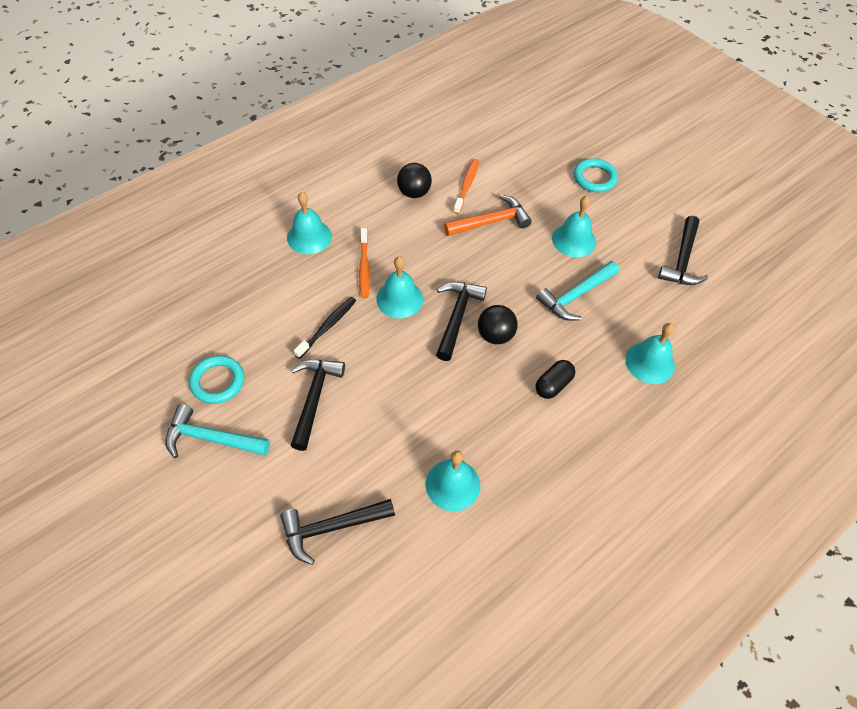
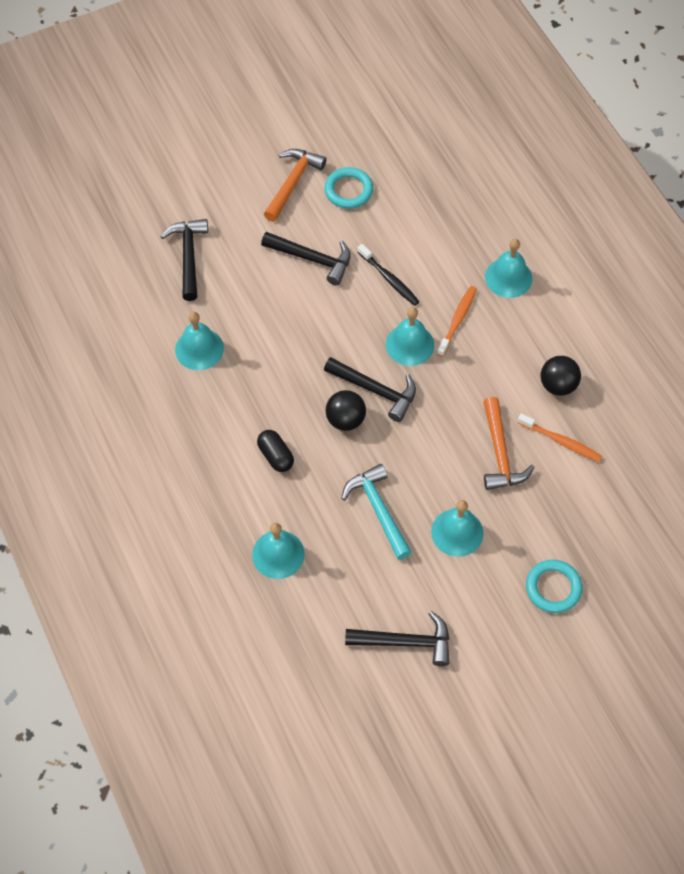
camera: 105 degrees right, 5 degrees up
turquoise hammer [165,404,270,458] -> orange hammer [264,149,327,222]
orange toothbrush [359,228,370,298] -> orange toothbrush turned 105 degrees clockwise [437,286,477,357]
black hammer [658,216,708,285] -> black hammer turned 150 degrees clockwise [345,611,450,666]

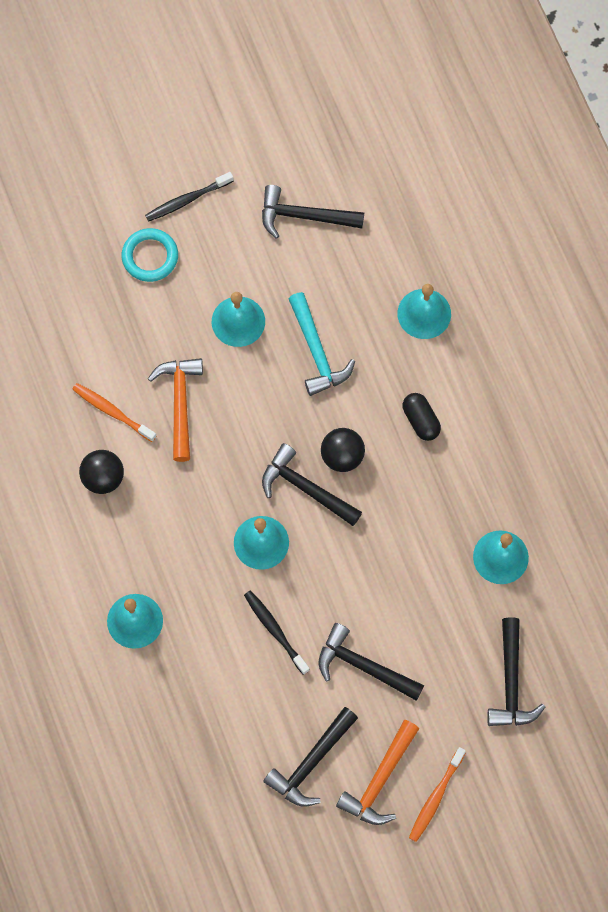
camera: 175 degrees left, 10 degrees up
turquoise ring [324,167,373,209] -> black hammer [263,707,358,807]
orange toothbrush [437,286,477,357] -> orange toothbrush moved to [409,747,466,842]
none -> black toothbrush [145,172,234,222]

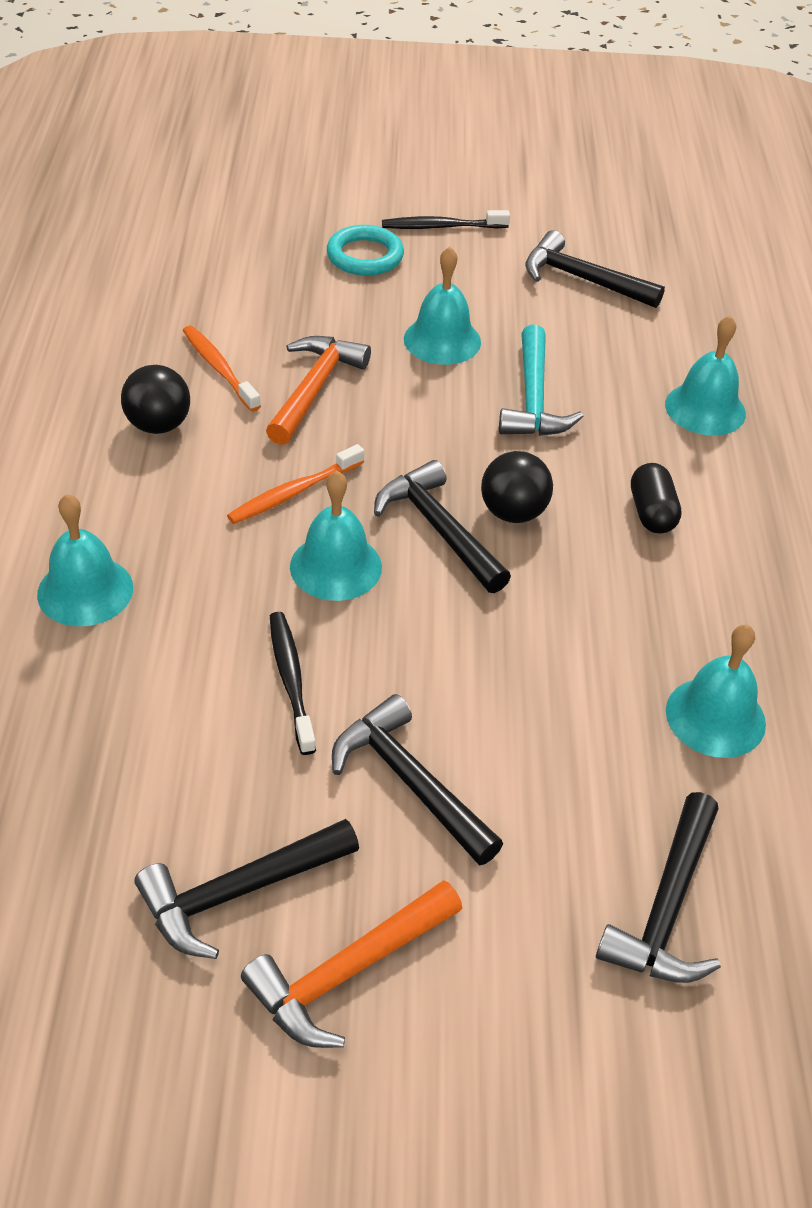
camera: 20 degrees right, 25 degrees down
orange toothbrush [409,747,466,842] -> orange toothbrush moved to [227,444,364,524]

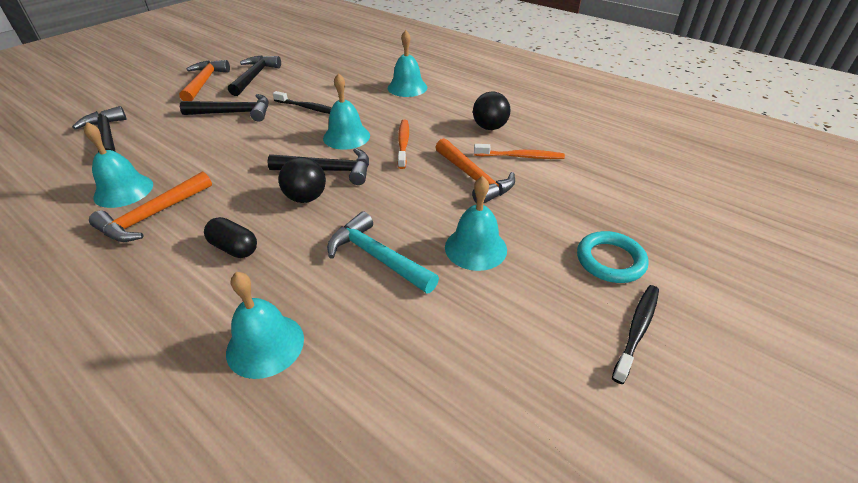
camera: 130 degrees right, 5 degrees down
black hammer [525,230,665,308] -> none
none -> orange hammer [89,171,212,242]

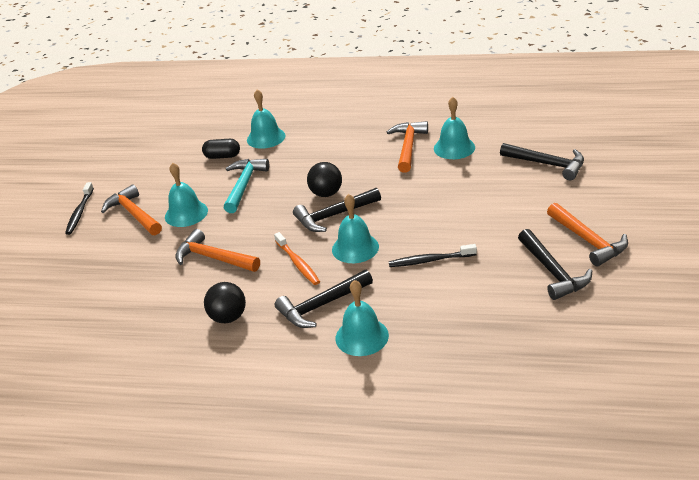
camera: 155 degrees right, 5 degrees down
black hammer [180,94,269,122] -> black hammer moved to [275,270,373,328]
black capsule [204,217,257,258] -> black capsule moved to [202,139,240,159]
turquoise hammer [327,212,439,294] -> turquoise hammer turned 90 degrees counterclockwise [224,159,269,213]
orange toothbrush [474,144,565,159] -> none
turquoise ring [577,231,649,283] -> none
none -> orange hammer [101,184,162,235]

